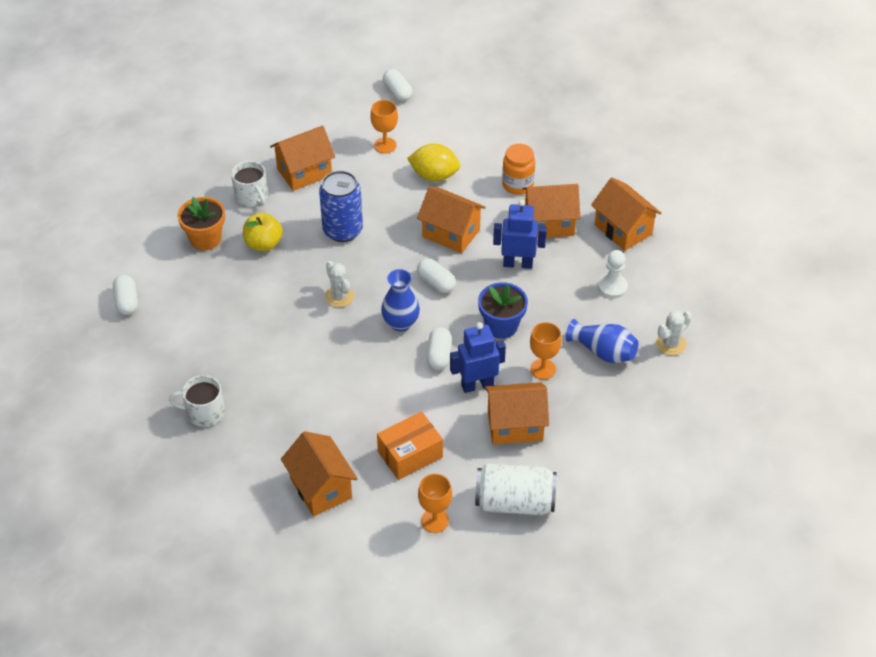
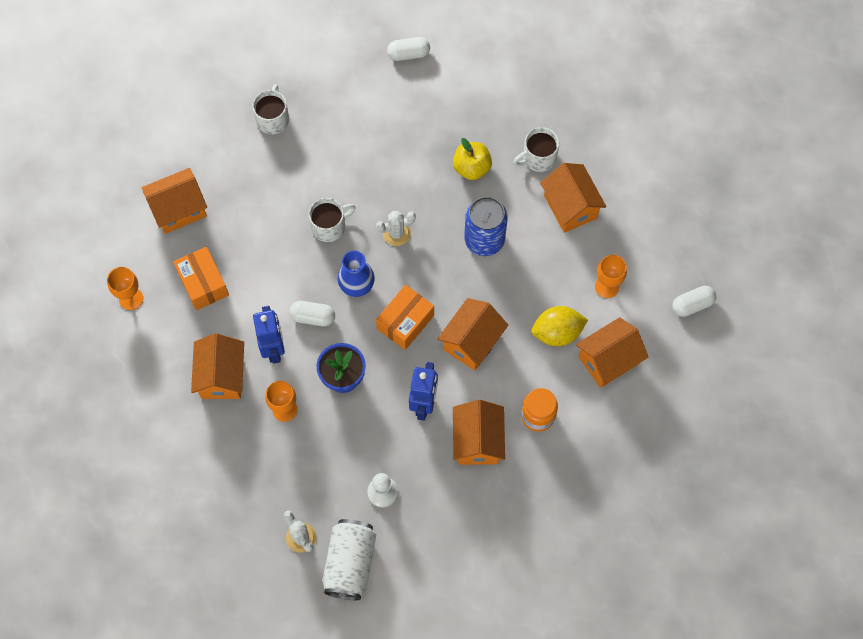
camera: 95 degrees right, 20 degrees up
orange flower pot [177,197,225,250] -> none
yellow lemon [407,144,461,181] -> yellow lemon turned 60 degrees clockwise [532,306,588,346]
white capsule [417,258,456,293] -> orange box [376,285,434,350]
white can [475,463,557,515] -> white can moved to [322,519,376,600]
blue vase [566,319,639,363] -> none
orange house [591,177,661,251] -> orange house moved to [576,317,648,388]
none -> white mug [309,198,356,242]

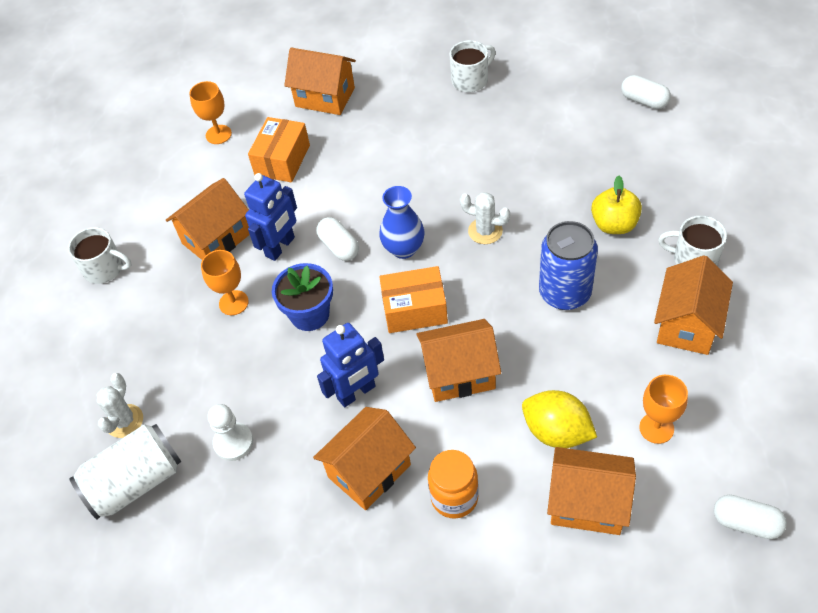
camera: 50 degrees right, 15 degrees down
white mug [309,198,356,242] -> white mug moved to [68,227,132,284]

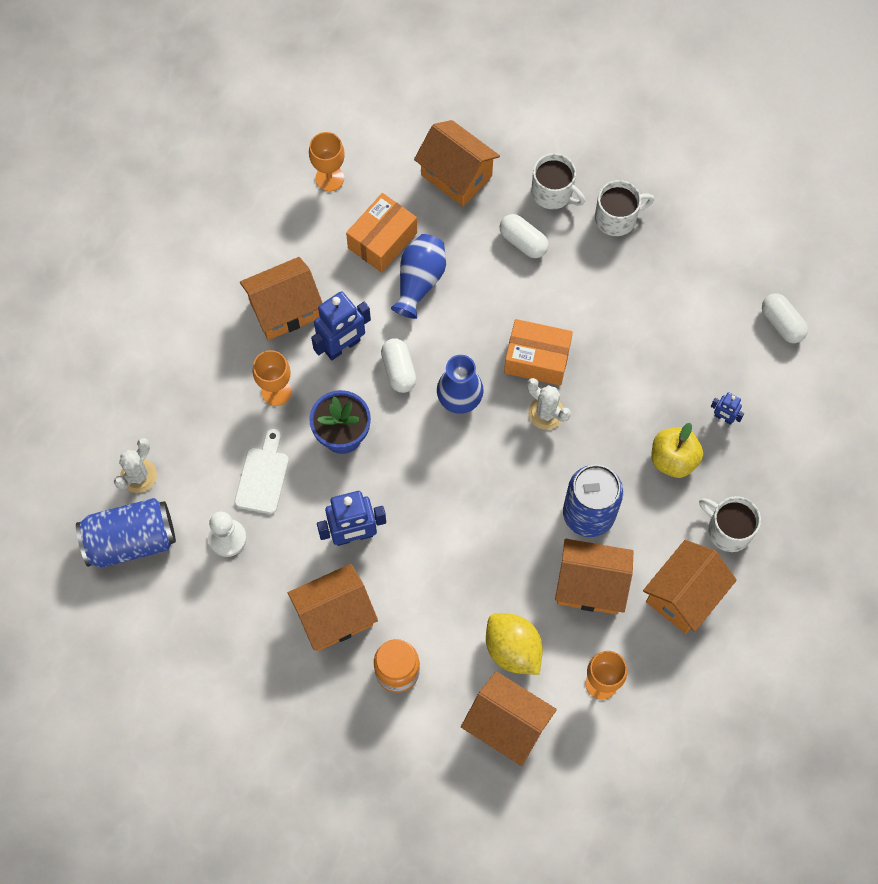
camera: 15 degrees right, 15 degrees up
white mug [68,227,132,284] -> white mug moved to [531,153,585,209]
white can [69,424,181,520] -> blue can [76,498,176,568]
orange box [379,266,448,333] -> orange box moved to [504,319,573,386]
orange house [416,319,501,402] -> orange house moved to [555,539,633,615]
white capsule [714,495,787,539] -> white capsule moved to [499,214,549,258]
none -> white cutting board [234,429,289,514]
none -> blue vase [391,234,446,319]
none -> blue robot [711,392,744,425]

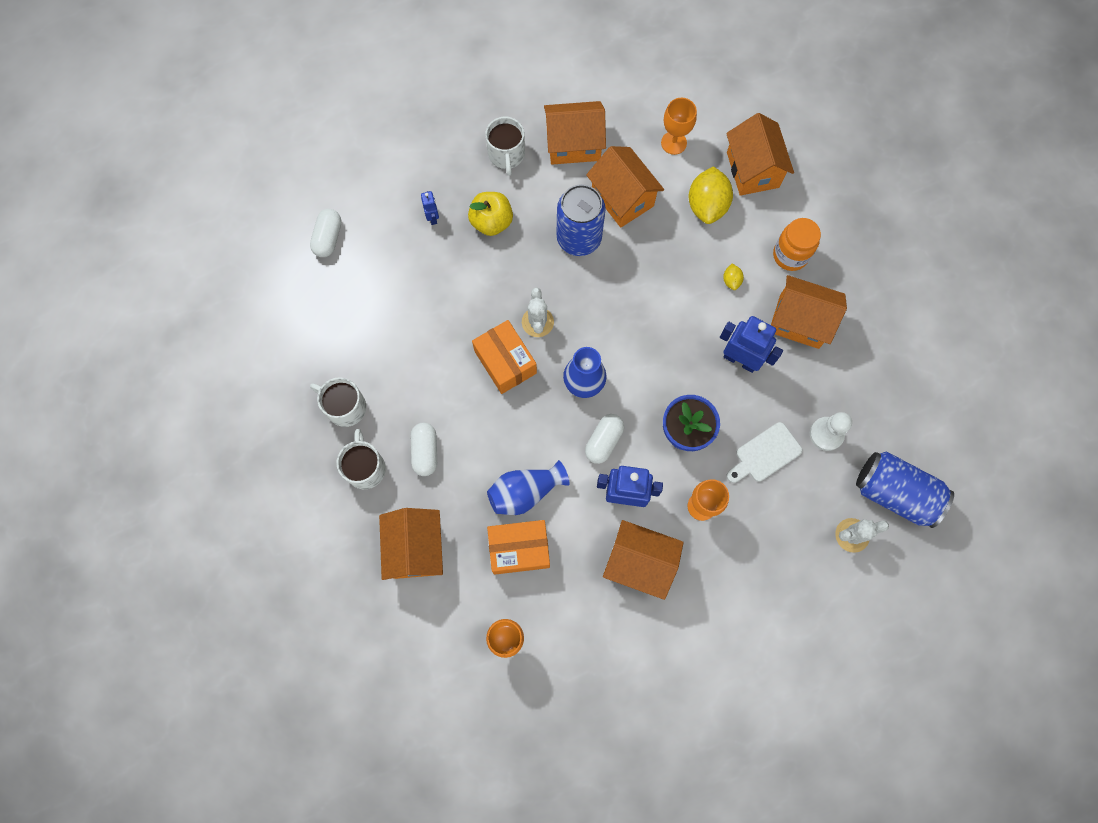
camera: 135 degrees left, 5 degrees up
none -> yellow lemon [723,264,744,290]

